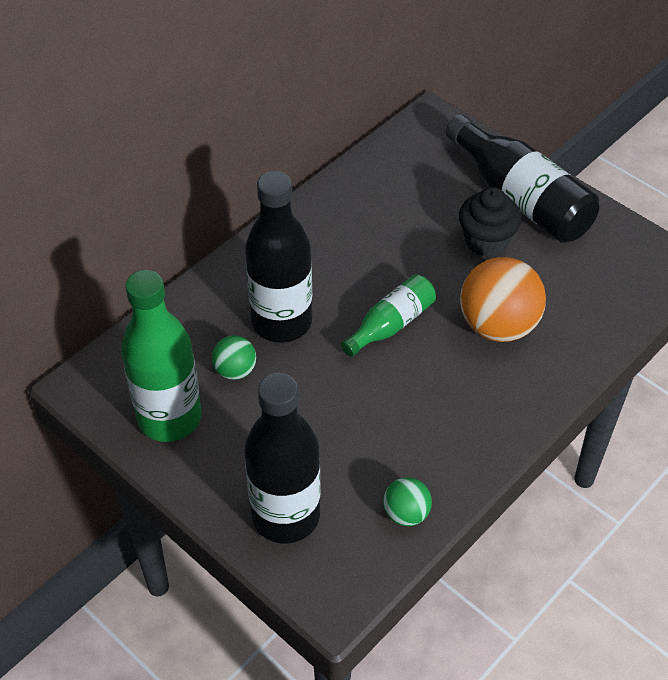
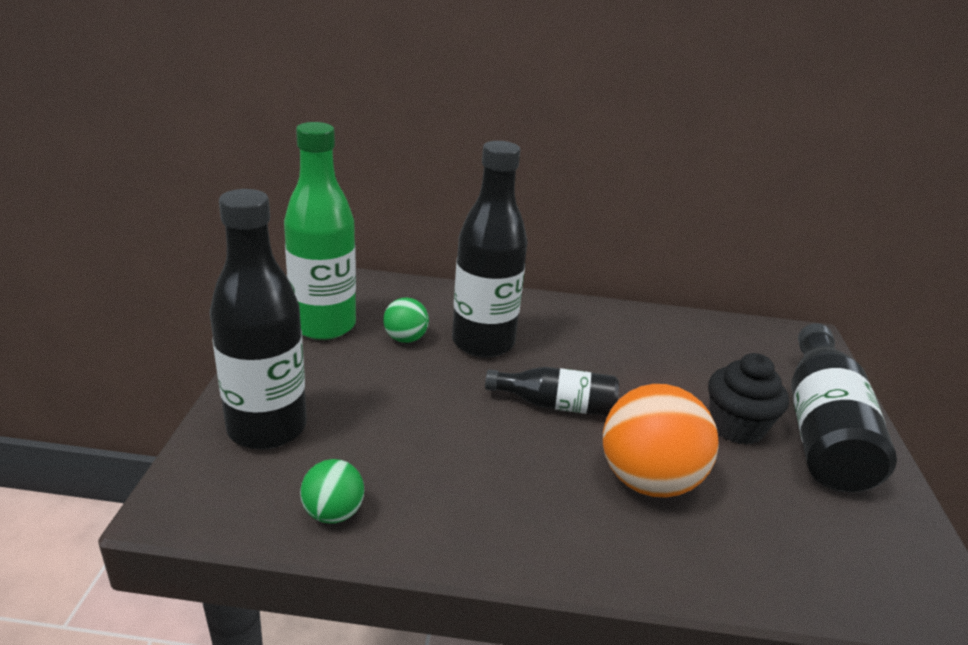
camera: 50 degrees right, 20 degrees down
green bottle [341,275,436,357] -> black bottle [485,367,619,416]

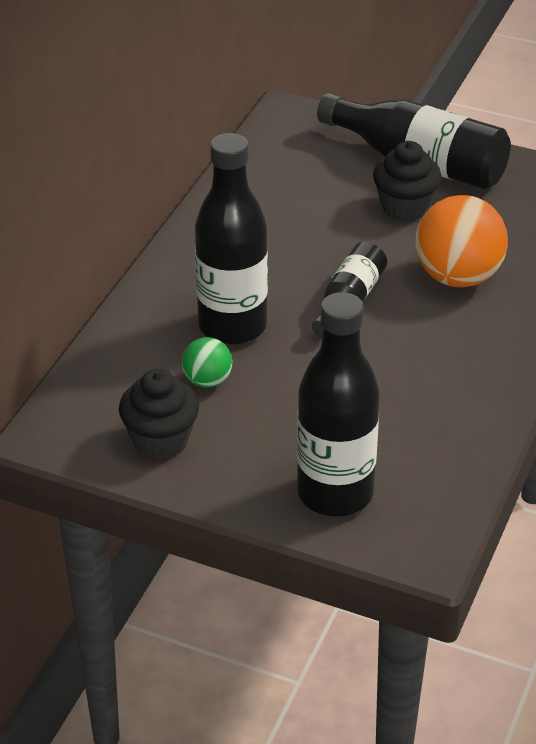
camera: 70 degrees left, 10 degrees up
green bottle [284,122,356,340] -> black cupcake [119,369,199,459]
green ball [300,459,364,523] -> none

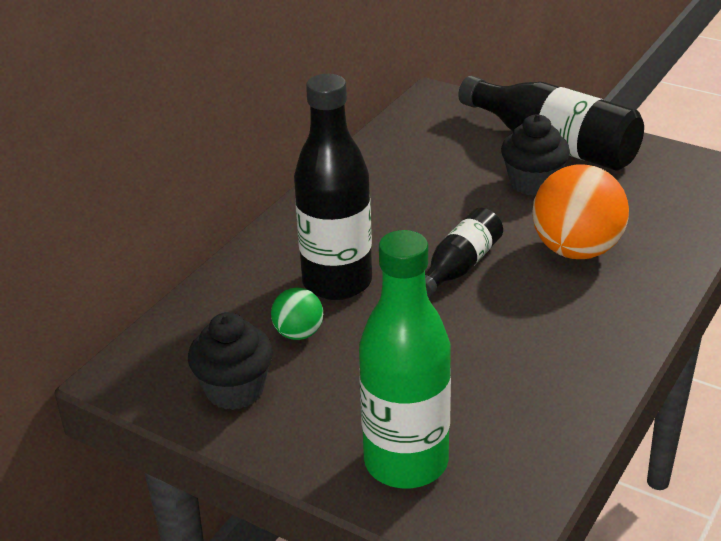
camera: 10 degrees right, 5 degrees down
black bottle [297,292,380,517] -> green bottle [359,230,451,488]

